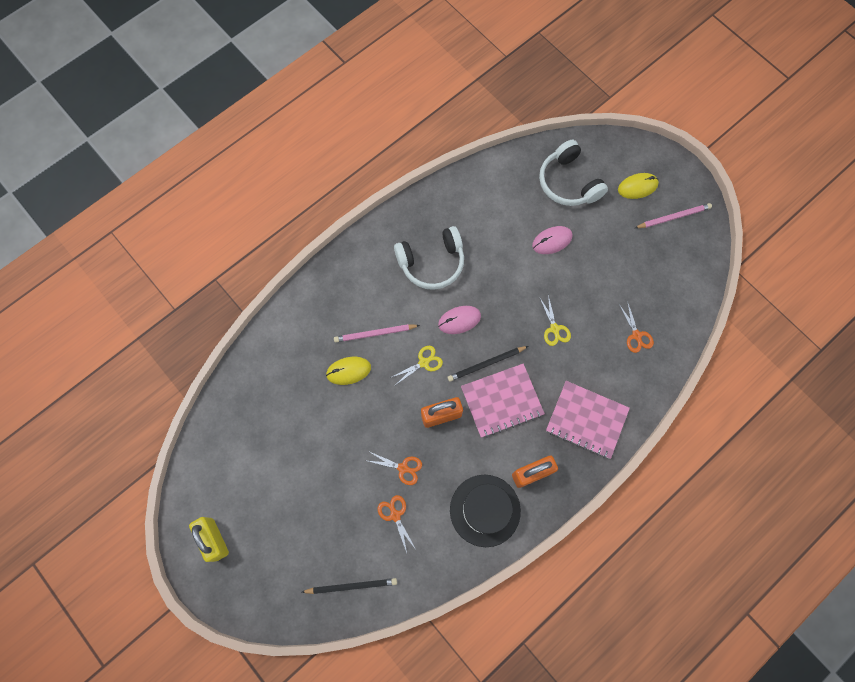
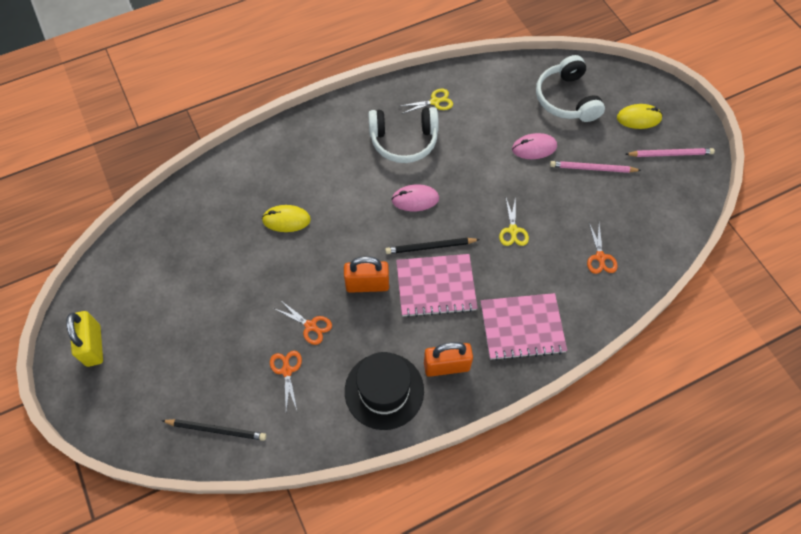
camera: 15 degrees right, 10 degrees down
pink pencil [334,324,420,342] -> pink pencil moved to [550,161,642,173]
yellow scissors [390,346,443,384] -> yellow scissors moved to [400,89,453,113]
pink notebook [546,381,630,459] -> pink notebook turned 45 degrees counterclockwise [481,293,567,361]

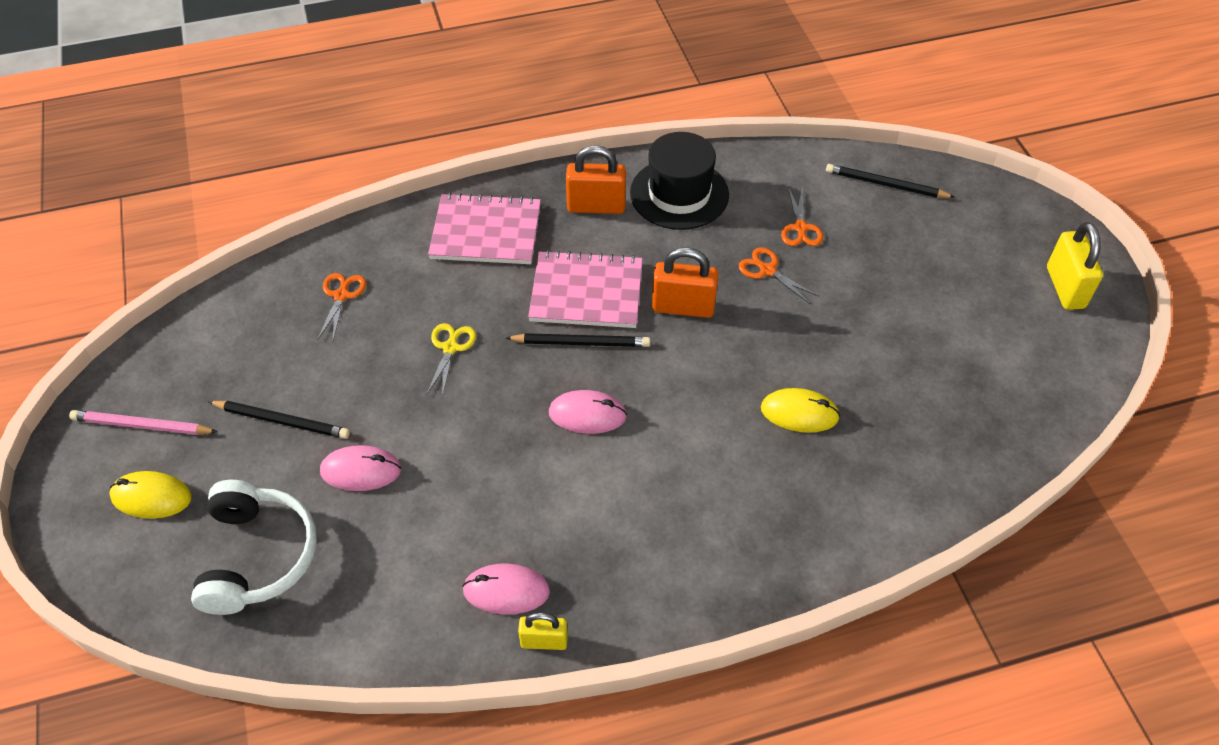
camera: 170 degrees left, 10 degrees down
white headphones [368,107,439,163] -> none
yellow scissors [400,89,453,113] -> pink mouse [462,563,550,614]
pink pencil [550,161,642,173] -> black pencil [208,401,350,439]
none -> yellow padlock [518,612,568,650]

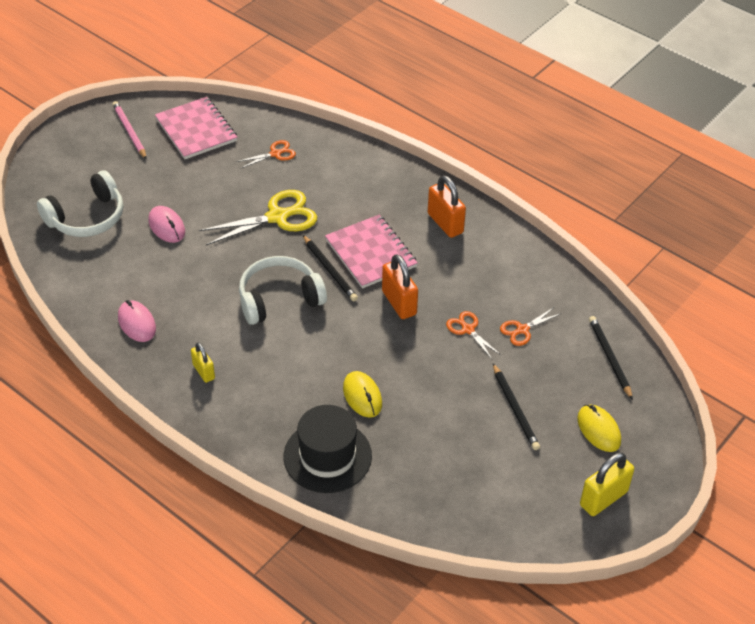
camera: 55 degrees right, 5 degrees down
yellow mouse [109,471,192,519] -> yellow mouse moved to [577,404,621,452]
black pencil [208,401,350,439] -> black pencil moved to [493,363,540,450]
yellow scissors [427,323,476,397] -> yellow scissors [199,190,317,245], size x1.88
pink notebook [428,193,541,264] -> pink notebook moved to [155,97,237,159]
yellow padlock [518,612,568,650] -> yellow padlock moved to [191,342,215,383]
pink mouse [549,390,627,434] -> white headphones [239,256,327,325]
black hat [630,132,729,230] -> black hat moved to [283,405,372,493]
orange scissors [738,247,818,304] -> orange scissors turned 45 degrees counterclockwise [446,311,501,359]

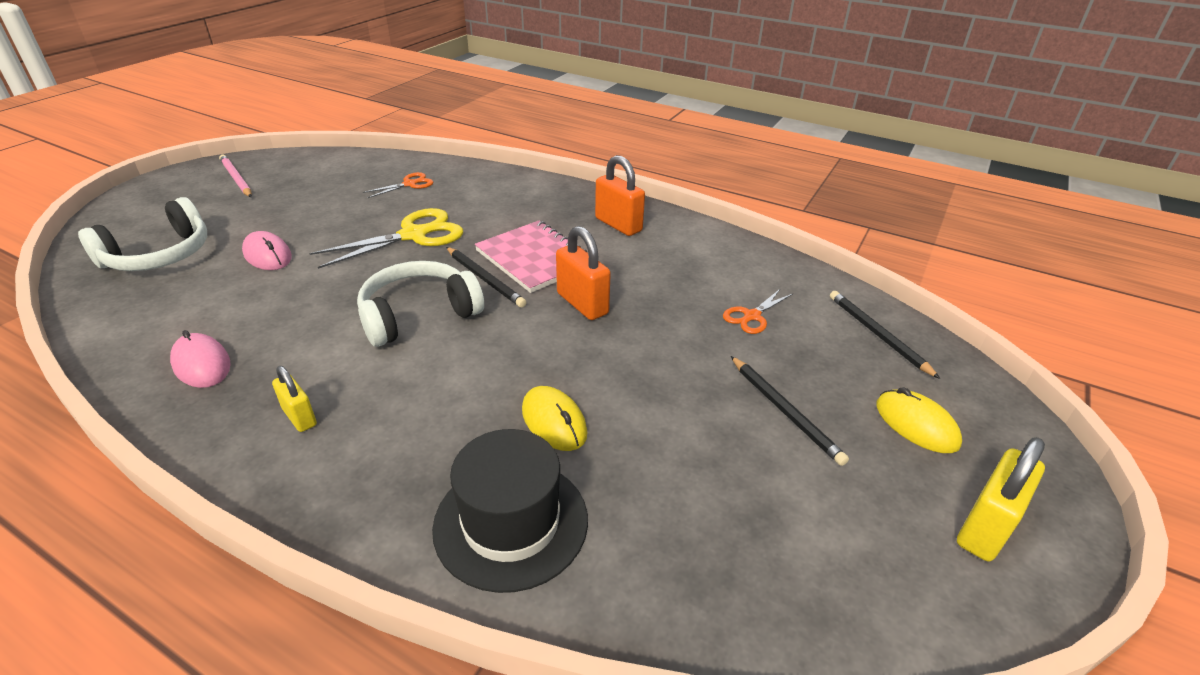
camera: 10 degrees left, 10 degrees down
pink notebook [155,97,237,159] -> none
orange scissors [446,311,501,359] -> none

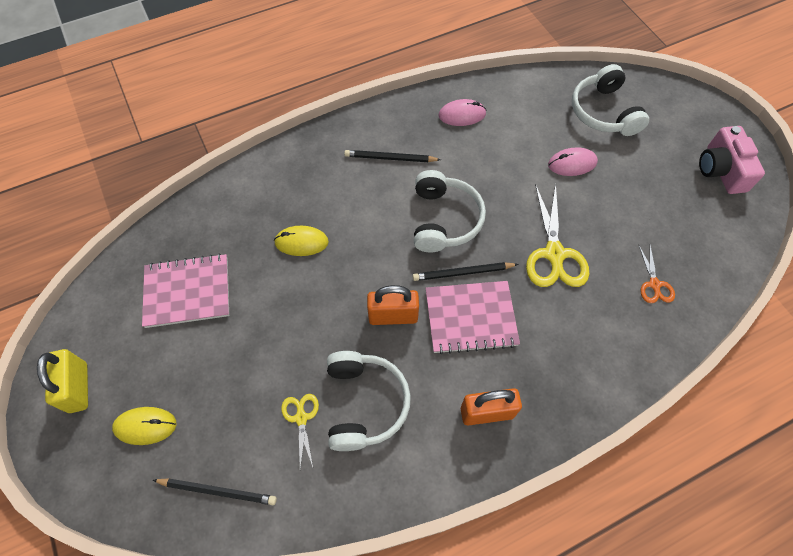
camera: 125 degrees right, 25 degrees up
pink pencil [219,155,252,197] -> pink camera [699,126,765,194]
yellow padlock [272,366,317,432] -> none
black hat [432,429,588,593] -> none
orange scissors [723,288,793,334] -> yellow scissors [281,394,319,468]
black pencil [731,356,849,466] -> black pencil moved to [344,150,441,162]
none -> pink notebook [142,254,229,328]
none -> white headphones [327,351,411,451]

